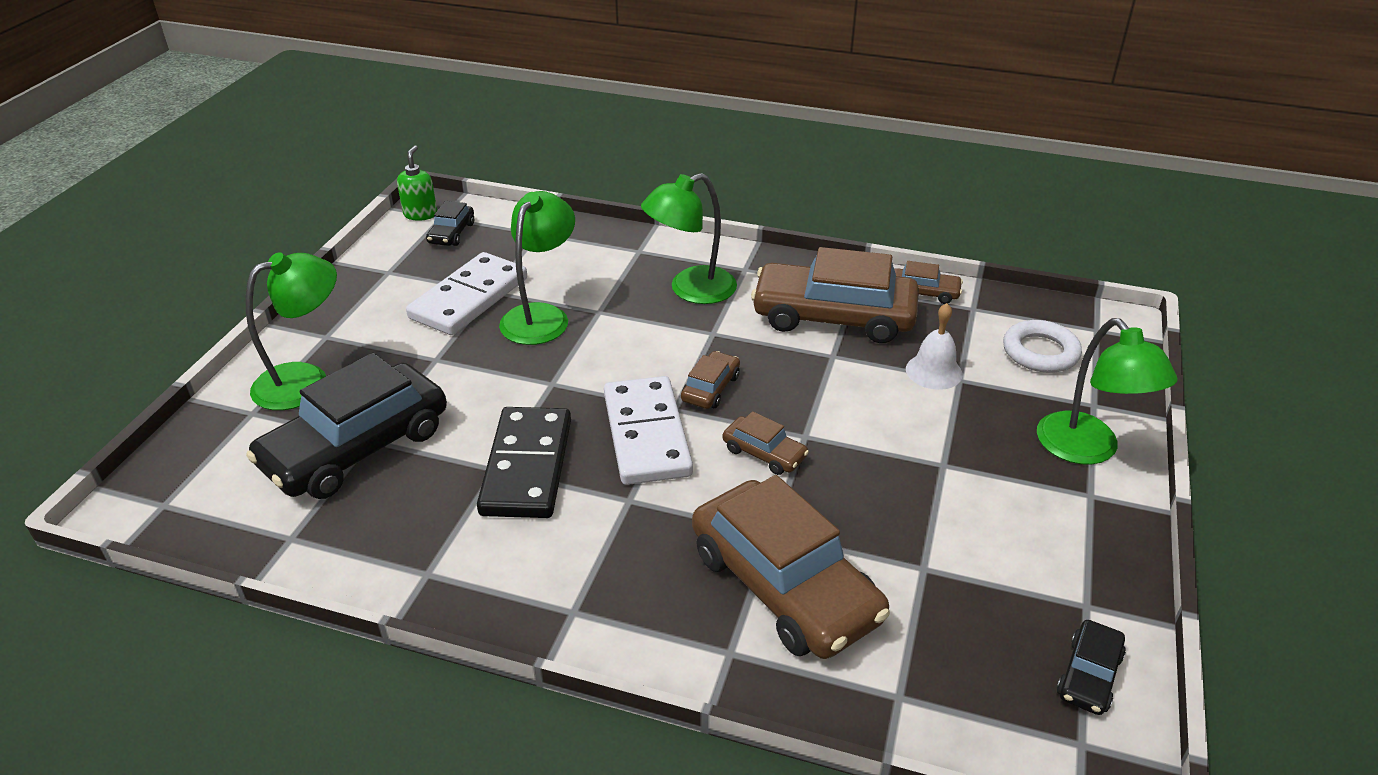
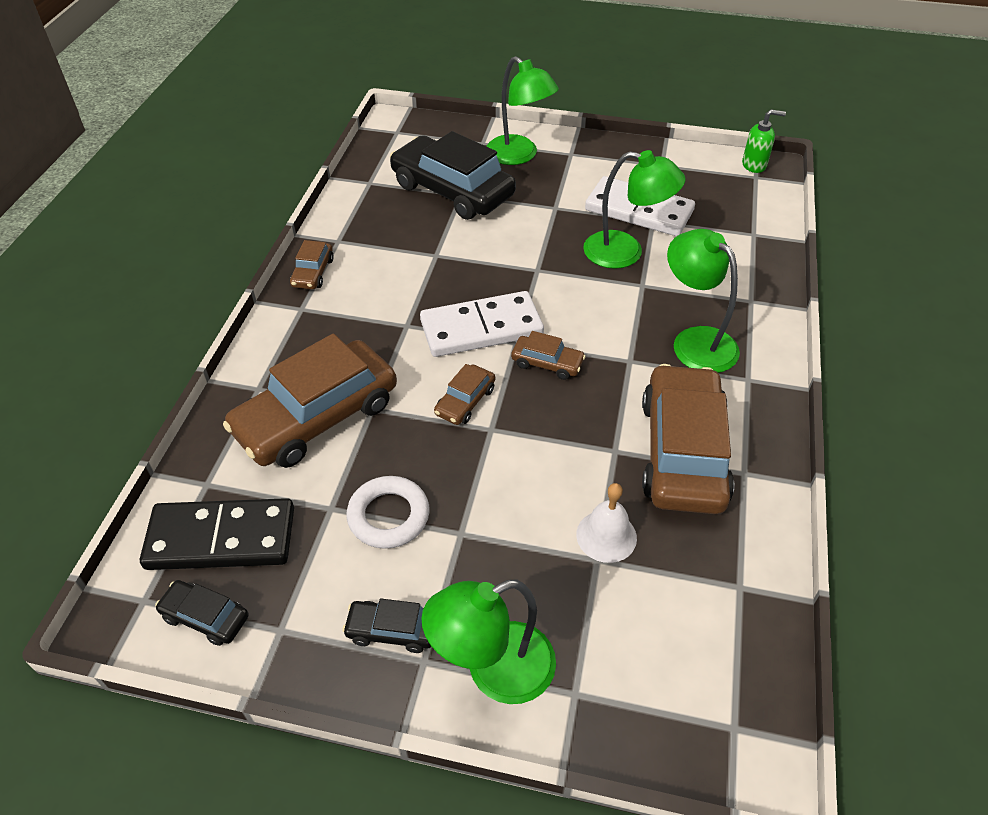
camera: 85 degrees right, 10 degrees up
black car [426,201,474,246] -> black car moved to [342,599,432,653]
black domino [477,407,571,518] -> black domino moved to [140,498,294,570]
brown car [894,261,963,304] -> brown car moved to [290,240,334,289]
white ring [1003,320,1082,373] -> white ring moved to [346,476,430,549]

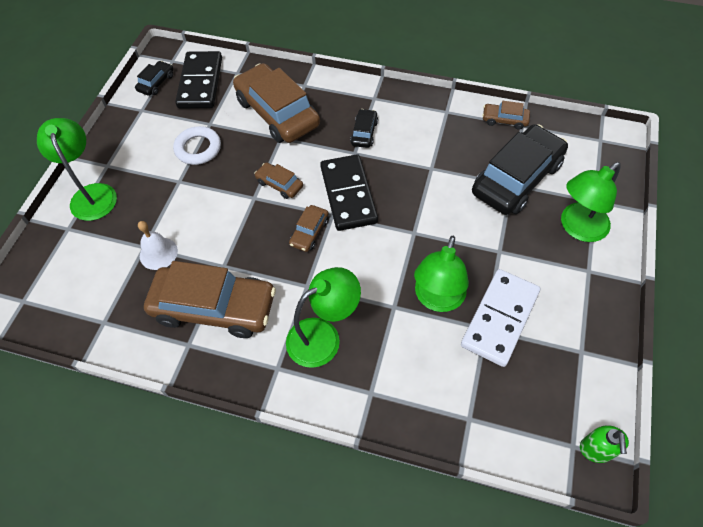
camera: 95 degrees right, 10 degrees up
brown car [290,240,334,289] -> brown car moved to [482,101,530,130]
black car [342,599,432,653] -> black car moved to [350,109,378,148]
white domino [420,291,544,357] -> black domino [320,154,378,231]

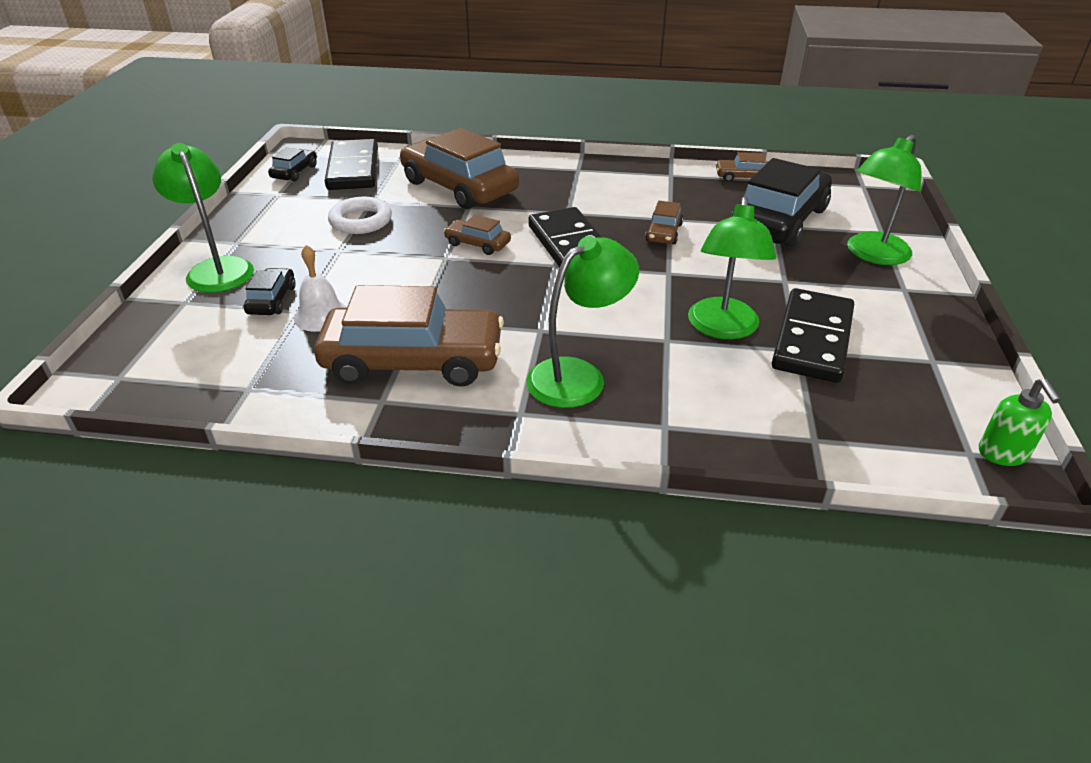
camera: 10 degrees left, 20 degrees down
brown car [289,205,328,252] -> brown car moved to [645,201,683,244]
black car [350,109,378,148] -> black car moved to [244,268,296,315]
white domino [461,269,540,367] -> black domino [772,288,854,383]

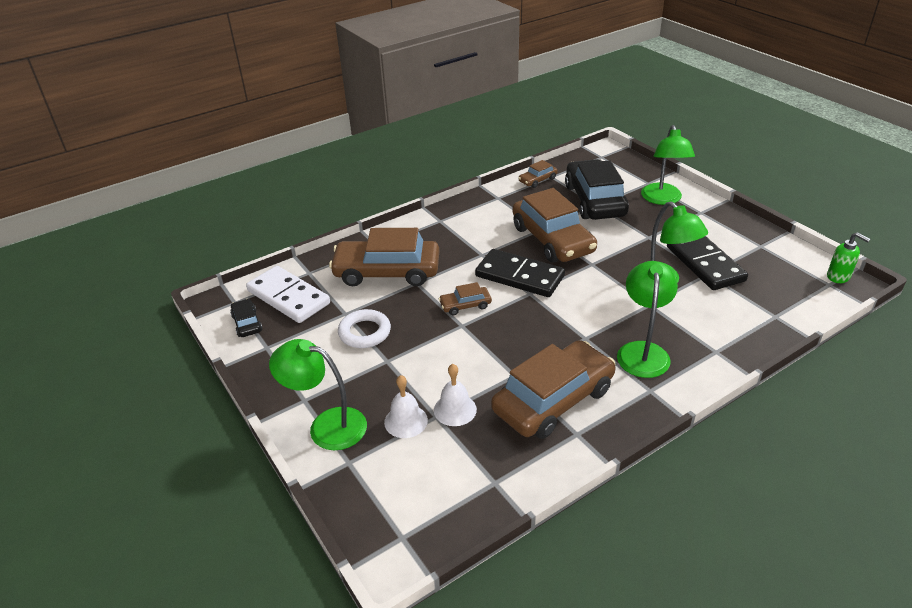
camera: 40 degrees left, 0 degrees up
black car [244,268,296,315] -> white bell [384,375,428,438]
black domino [325,139,378,190] -> white domino [246,266,330,323]
brown car [645,201,683,244] -> brown car [512,188,597,263], size x2.22

